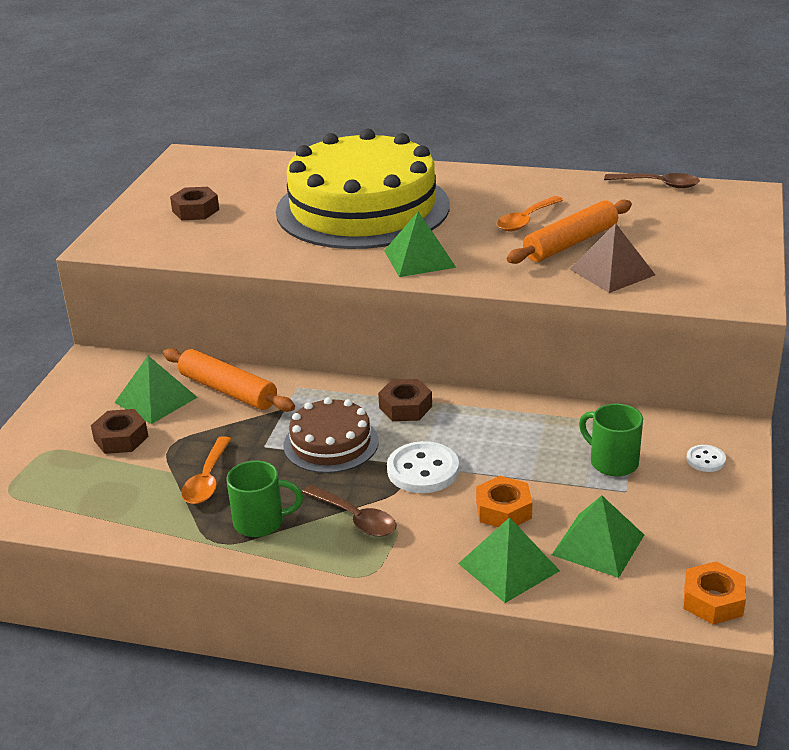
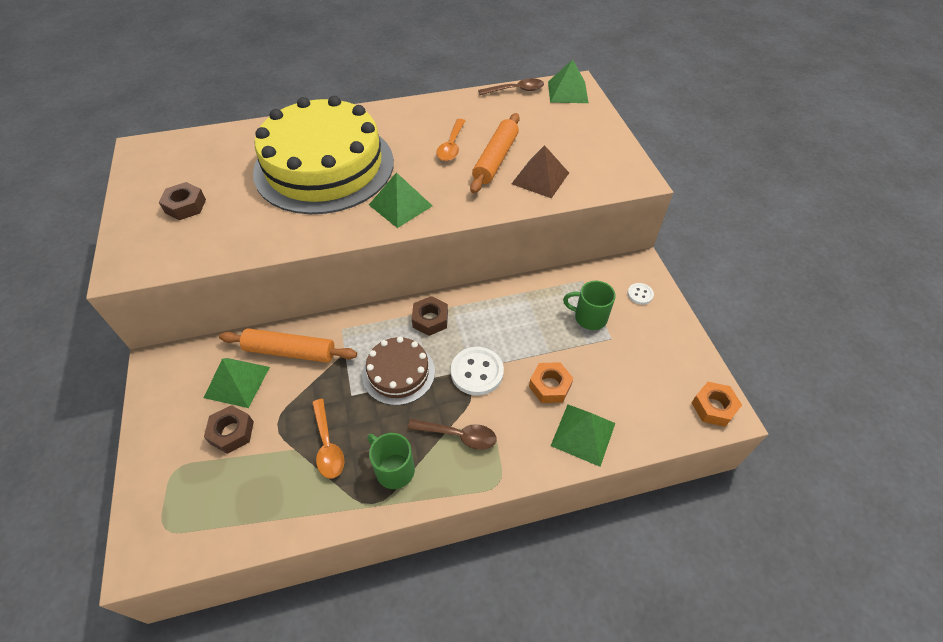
camera: 30 degrees left, 20 degrees up
green mug [226,460,303,537] -> green mug turned 105 degrees counterclockwise [367,433,415,489]
green pyramid [552,495,644,578] -> green pyramid moved to [548,60,589,103]

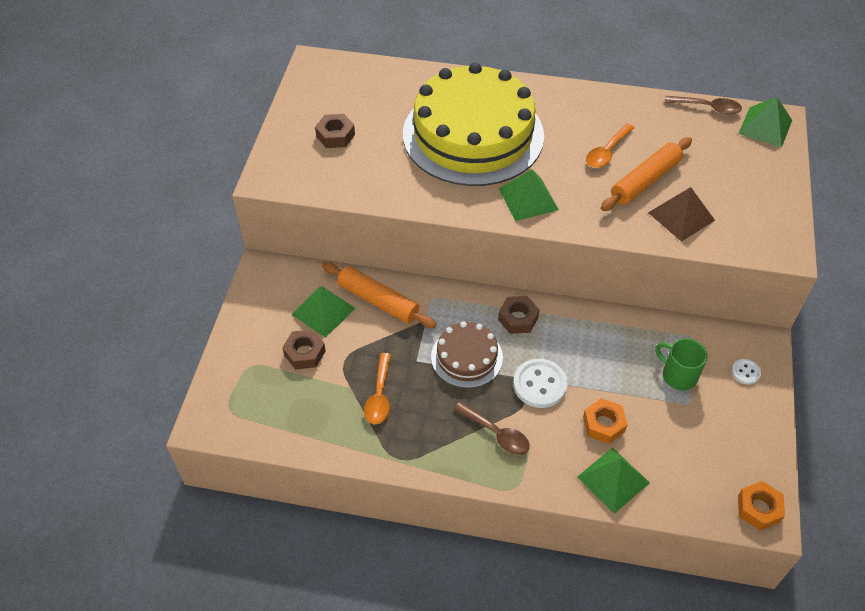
camera: 25 degrees right, 0 degrees up
green mug [367,433,415,489] -> none

